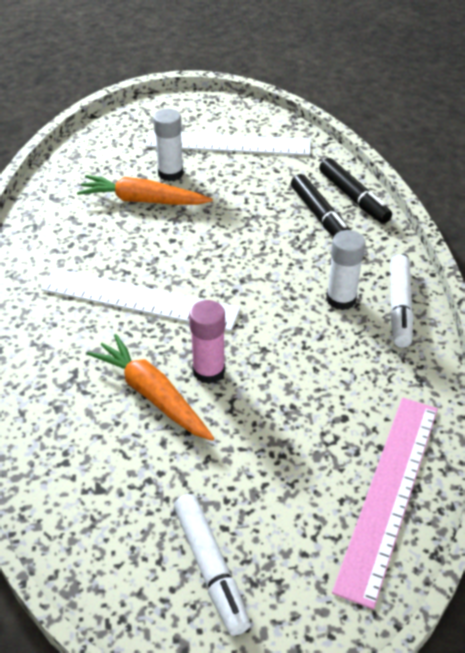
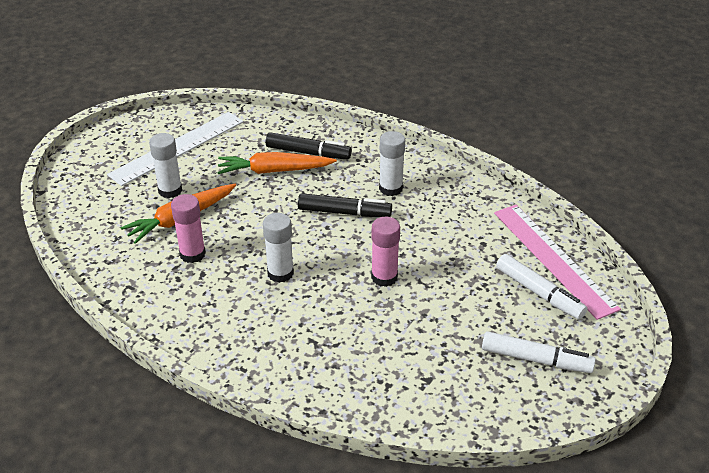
camera: 50 degrees left, 5 degrees down
white ruler [41,268,241,331] -> white glue stick [263,213,294,283]
orange carrot [87,334,214,441] -> orange carrot moved to [217,152,337,174]
black marker [319,158,392,224] -> black marker moved to [298,193,392,217]
white marker [390,255,414,348] -> white marker moved to [496,254,587,319]
none -> pink glue stick [171,194,206,263]

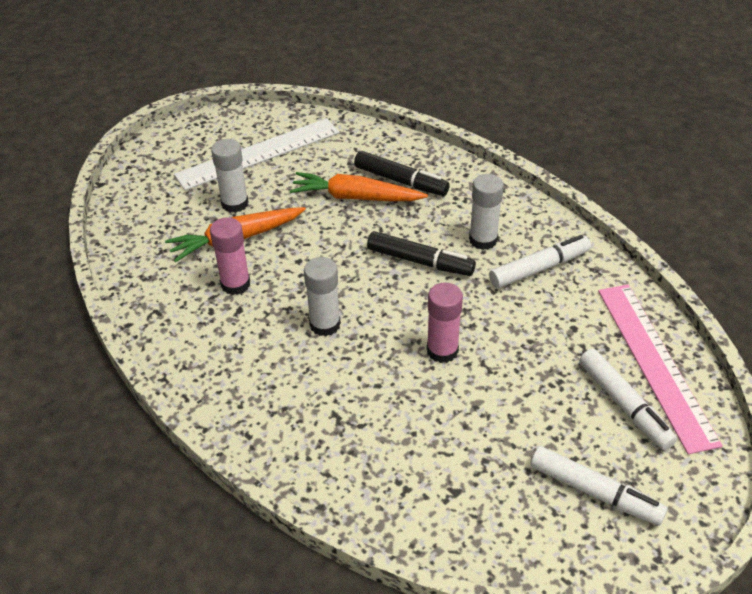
camera: 15 degrees right, 5 degrees up
none -> white marker [489,235,591,288]

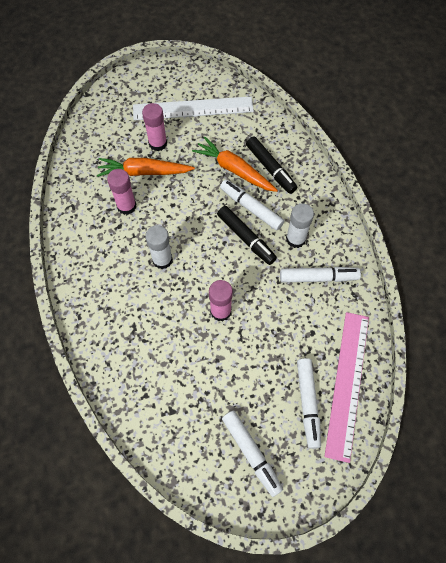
camera: 25 degrees right, 20 degrees up
white glue stick [211,139,249,213] -> pink glue stick [142,103,167,151]
none -> white marker [220,179,284,230]

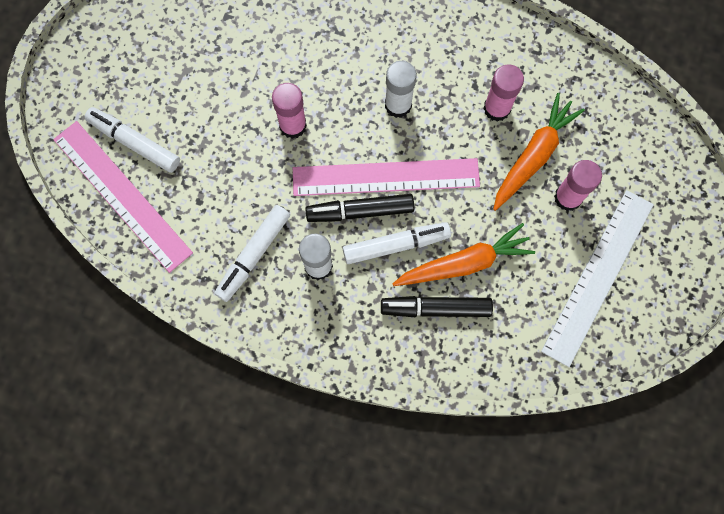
camera: 125 degrees right, 10 degrees up
white marker [222,410,283,497] -> none
none -> pink ruler [293,158,480,196]

